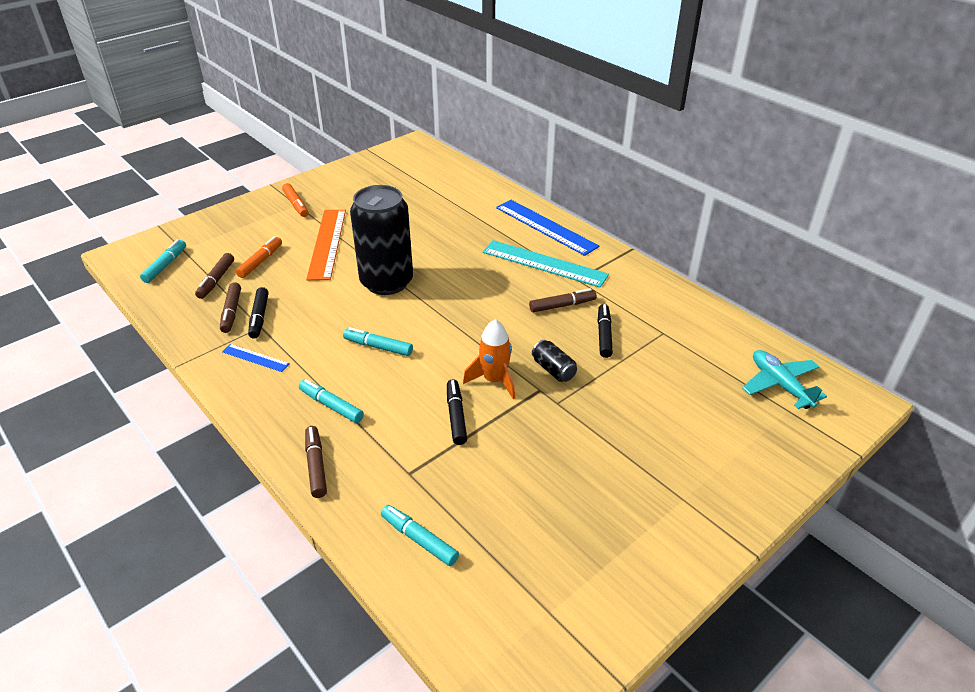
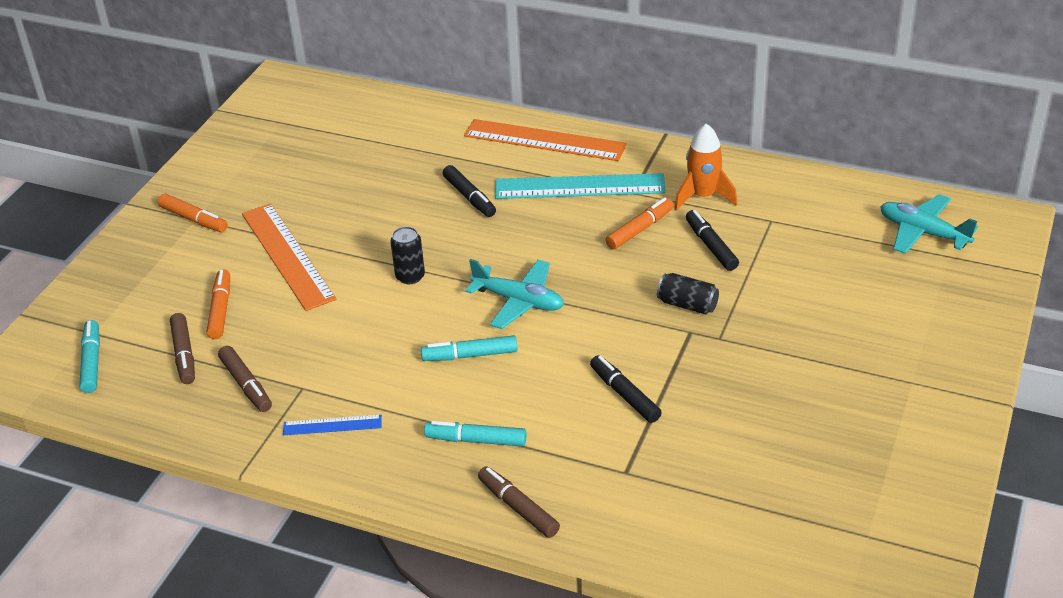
camera: 25 degrees left, 0 degrees up
black marker [248,287,268,339] -> black marker moved to [442,165,496,217]
black can [350,185,413,295] -> black can [390,227,425,284], size x0.41
turquoise marker [381,505,459,566] -> none
orange rocket [463,319,515,399] -> orange rocket moved to [674,123,737,211]
blue ruler [496,200,600,256] -> orange ruler [464,119,627,161]
brown marker [529,288,596,312] -> orange marker [606,197,674,249]
none -> turquoise plane [465,259,564,329]

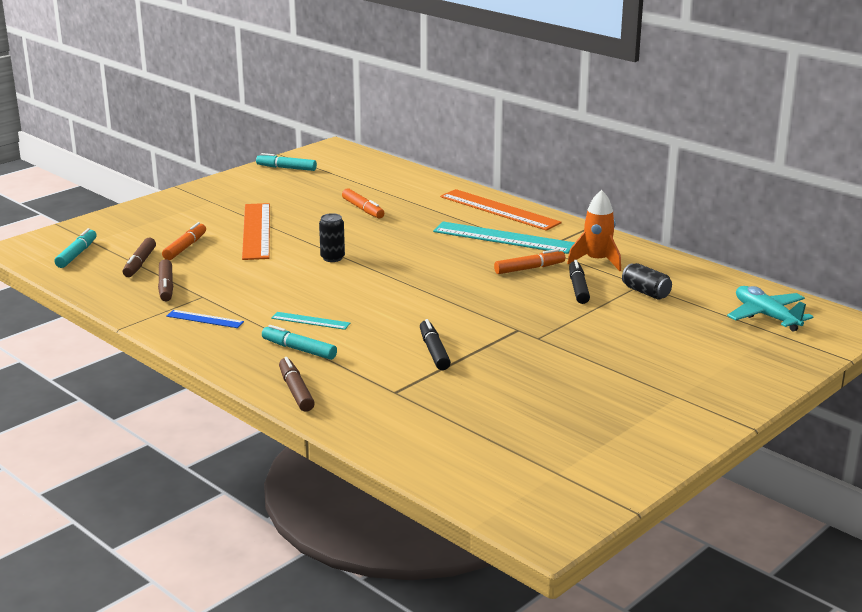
camera: 20 degrees right, 15 degrees down
orange marker [158,194,228,232] -> orange marker moved to [342,188,384,219]
turquoise marker [421,335,518,361] -> turquoise marker moved to [256,153,317,171]
black marker [442,165,496,217] -> none
turquoise plane [465,259,564,329] -> none
black can [657,273,719,314] -> black can moved to [622,263,672,300]
none -> turquoise ruler [271,312,350,330]

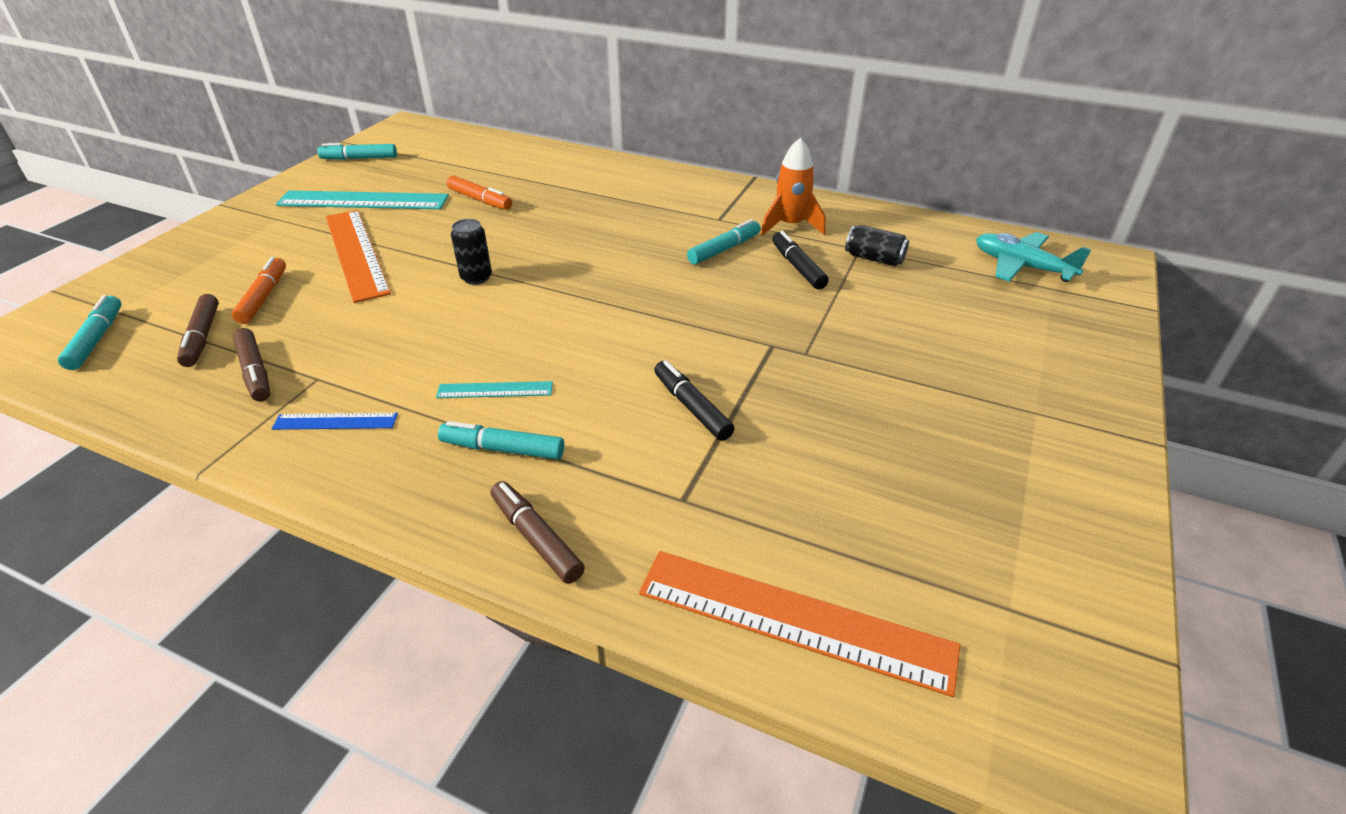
camera: 20 degrees left, 15 degrees up
turquoise ruler [433,222,575,254] -> turquoise ruler moved to [276,190,449,209]
orange ruler [440,189,562,231] -> orange ruler moved to [639,551,960,697]
orange marker [494,249,565,274] -> turquoise marker [687,219,761,264]

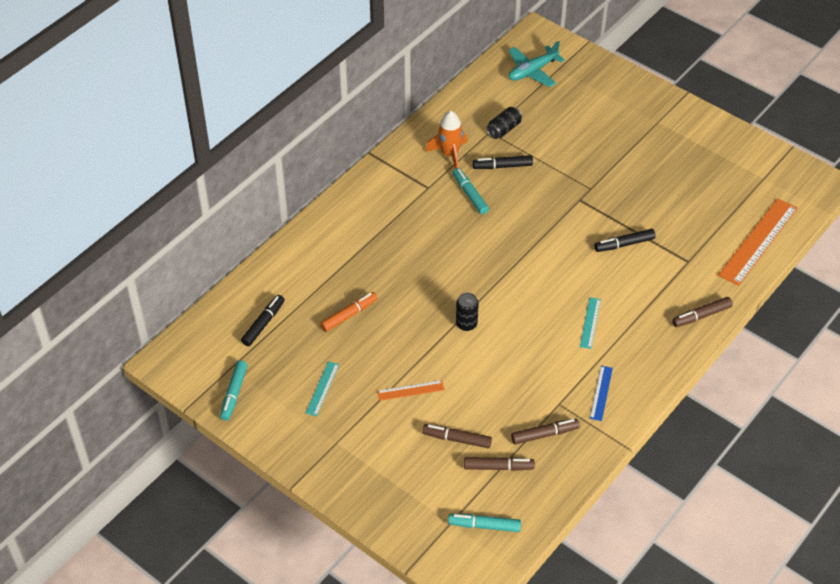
camera: 75 degrees left, 10 degrees up
orange marker [232,257,286,324] -> brown marker [422,424,492,448]
turquoise ruler [276,190,449,209] -> turquoise ruler [306,361,339,416], size x0.49
orange ruler [326,210,391,303] -> orange ruler [377,380,445,401], size x0.49
turquoise marker [438,421,564,460] -> none
none -> black marker [241,295,285,346]

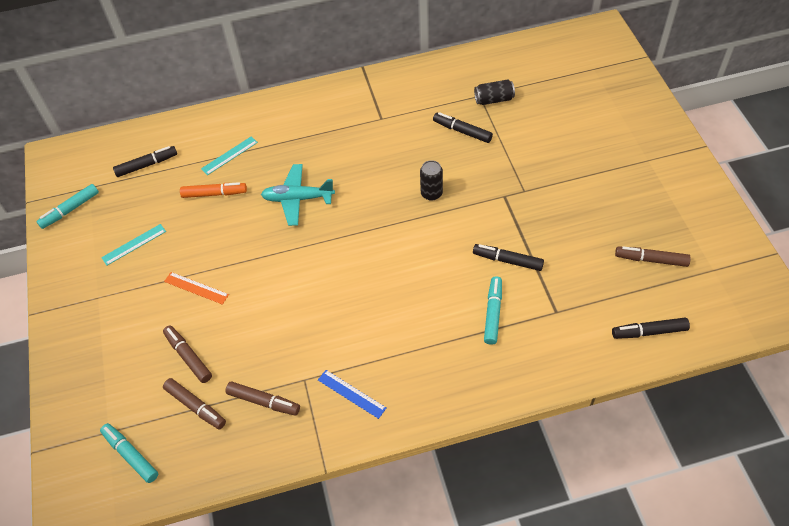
camera: 40 degrees right, 5 degrees up
orange rocket [426,111,467,169] -> none
turquoise marker [452,168,489,214] -> turquoise marker moved to [484,276,502,345]
black can [456,293,479,331] -> black can moved to [420,160,443,201]
turquoise plane [508,41,565,87] -> turquoise plane moved to [261,164,335,226]
turquoise ruler [580,297,601,349] -> turquoise ruler moved to [201,136,258,175]
blue ruler [590,366,613,421] -> blue ruler turned 75 degrees clockwise [318,370,386,419]
brown marker [672,297,733,327] -> brown marker moved to [615,246,691,267]
orange ruler [718,198,798,286] -> black marker [612,318,690,339]

